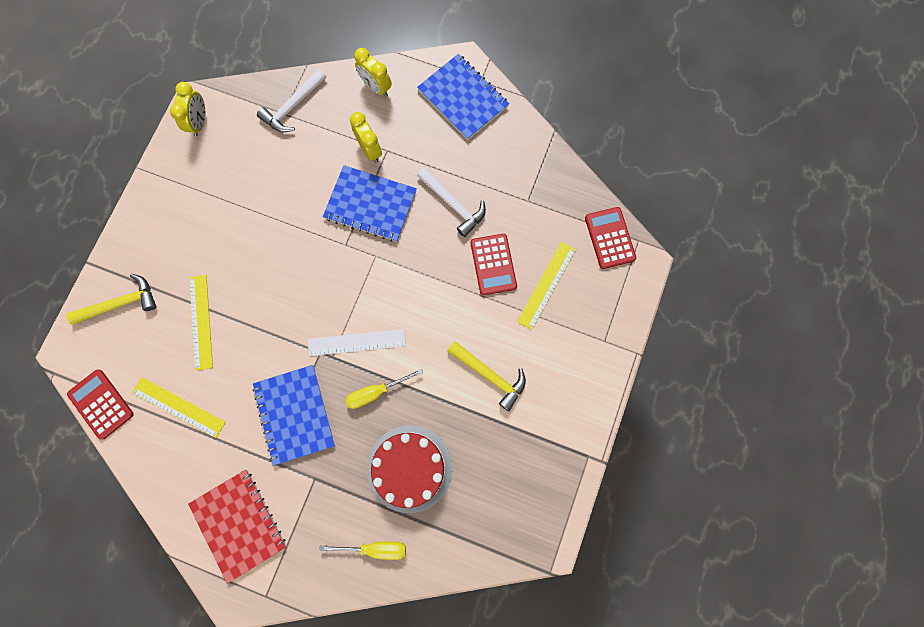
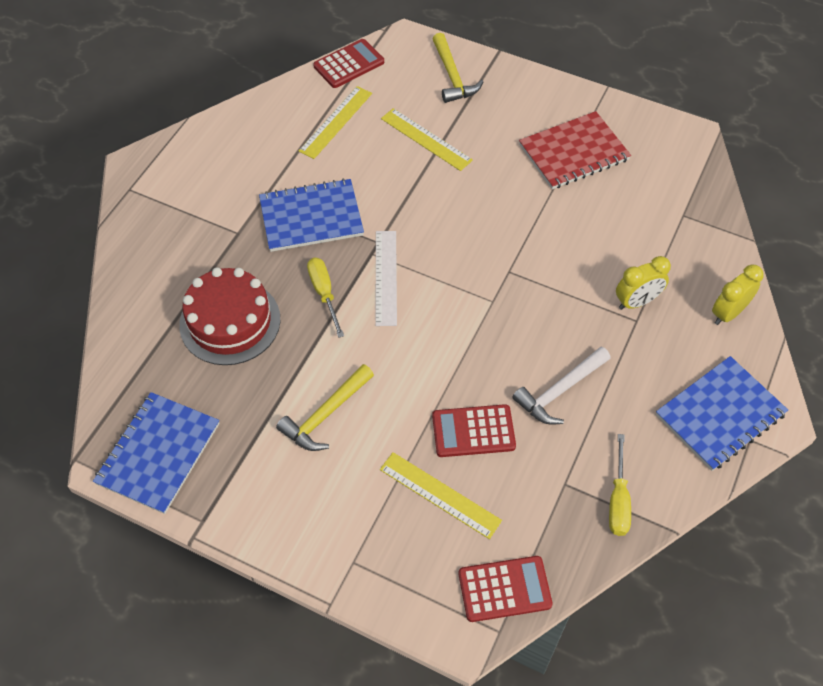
camera: 95 degrees right, 20 degrees down
yellow clock [170,82,205,136] -> none
red notebook [188,470,287,584] -> red notebook moved to [519,111,631,189]
yellow ruler [189,275,213,371] -> yellow ruler turned 45 degrees clockwise [381,108,473,171]
white hammer [257,68,327,132] -> none
yellow screwdriver [319,541,406,560] -> yellow screwdriver moved to [609,434,631,536]
blue notebook [323,165,417,242] -> blue notebook moved to [93,392,220,514]

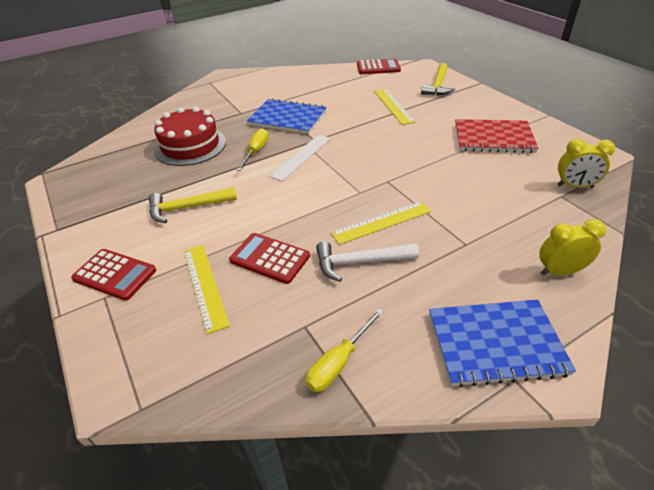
camera: 35 degrees right, 15 degrees down
blue notebook [93,392,220,514] -> none
yellow ruler [299,86,372,159] -> yellow ruler moved to [331,201,431,245]
red calculator [458,556,553,622] -> red calculator moved to [71,249,156,301]
yellow clock [616,256,671,310] -> yellow clock moved to [557,139,615,188]

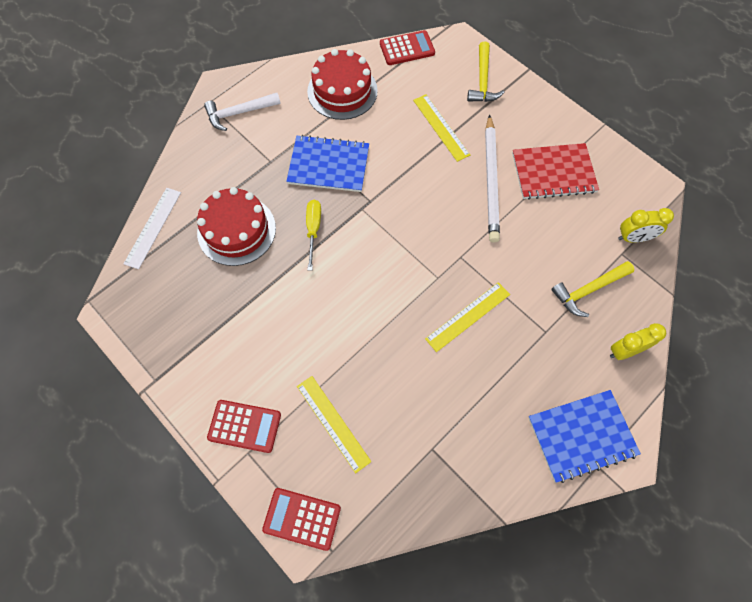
camera: 15 degrees left, 25 degrees up
yellow hammer [149,187,237,223] -> yellow hammer moved to [551,261,634,317]
red calculator [229,233,310,284] -> red calculator moved to [262,488,341,551]
white ruler [269,135,331,181] -> white ruler moved to [124,188,181,269]
yellow screwdriver [306,308,384,392] -> none
white hammer [316,241,419,282] -> white hammer moved to [204,93,281,131]
none -> red cake [307,49,378,120]
none -> white pencil [485,114,500,242]

